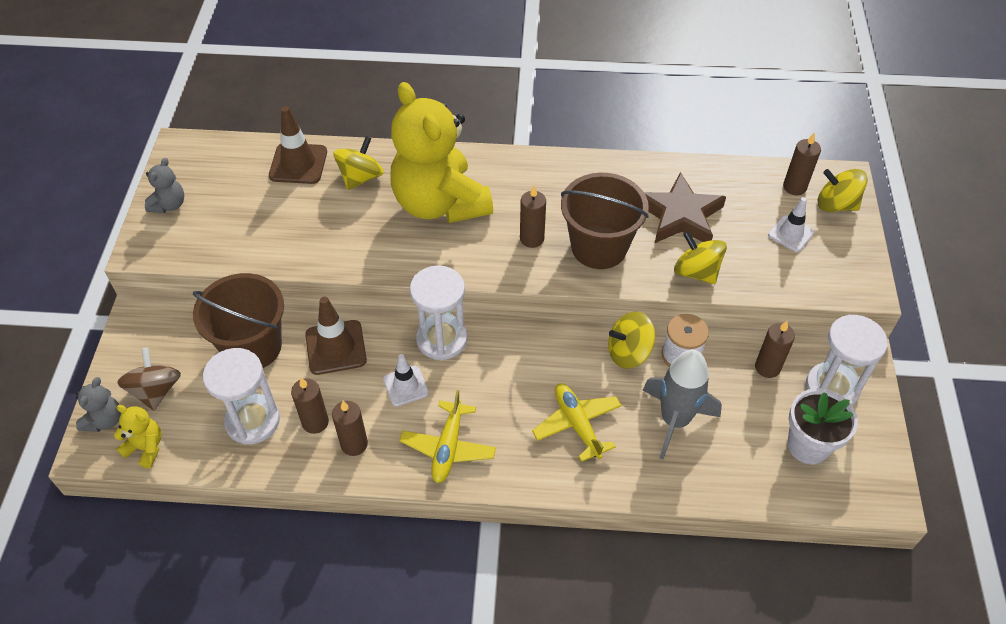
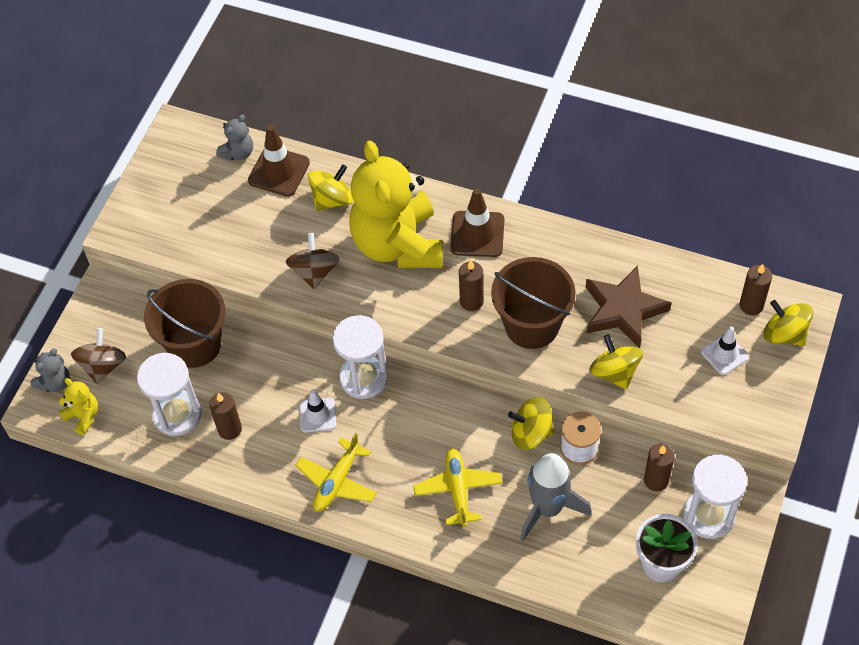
camera: 20 degrees right, 5 degrees up
grey teddy bear [145,158,184,213] -> grey teddy bear moved to [216,115,253,161]
brown traffic cone [305,297,367,375] -> brown traffic cone moved to [450,188,504,257]
brown candle [332,401,368,456] -> none
none -> brown spinning top [286,233,339,290]

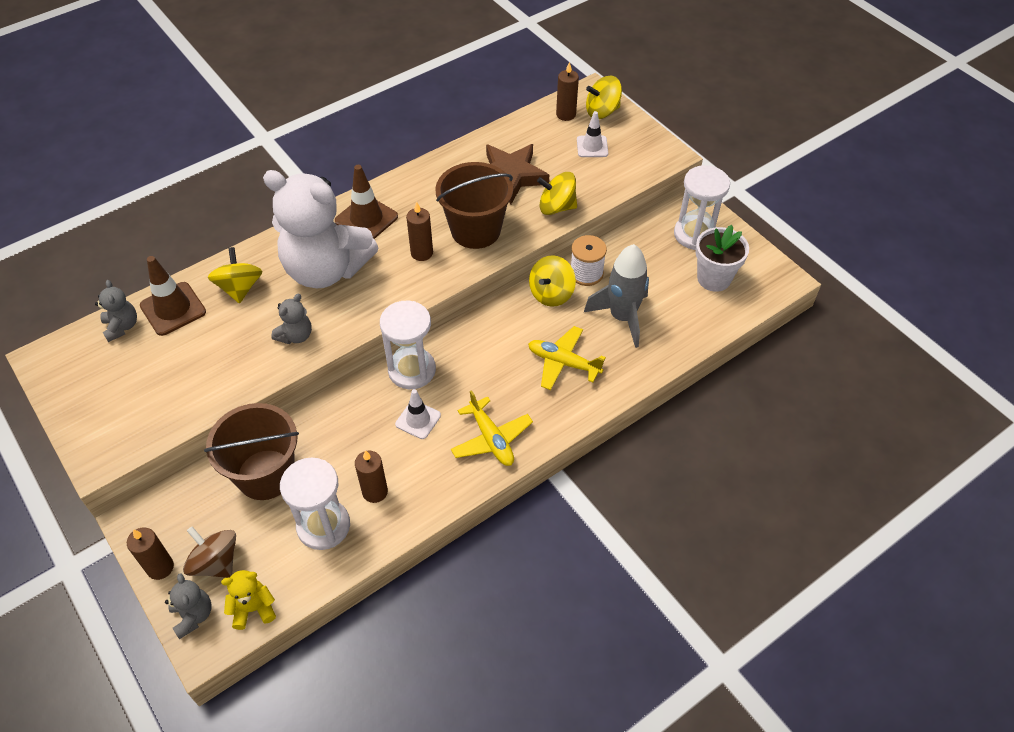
camera: 60 degrees left, 5 degrees down
brown spinning top [286,233,339,290] -> grey teddy bear [271,294,312,344]
yellow teddy bear [349,140,443,268] -> white teddy bear [263,170,378,288]
brown candle [644,444,675,491] -> brown candle moved to [127,528,174,580]

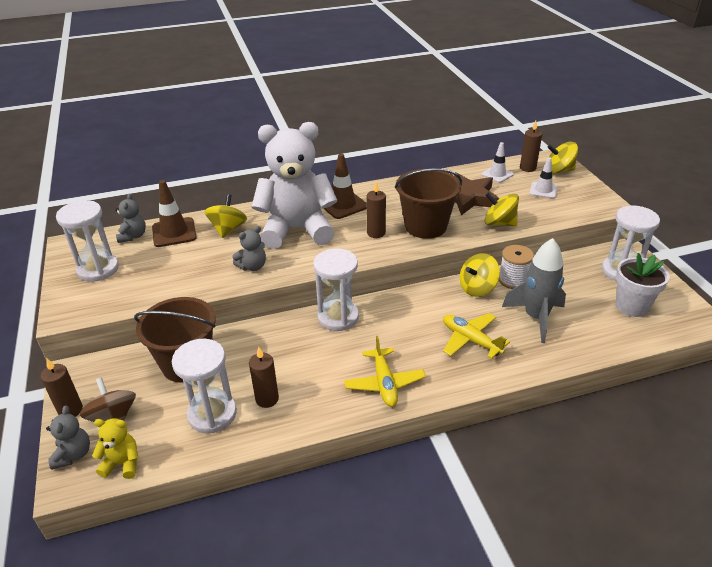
camera: 20 degrees right, 15 degrees down
white teddy bear [263,170,378,288] -> white teddy bear turned 135 degrees clockwise [252,122,337,249]
white traffic cone [395,389,441,439] -> white traffic cone moved to [482,142,514,183]
none -> white hourglass [56,200,119,282]

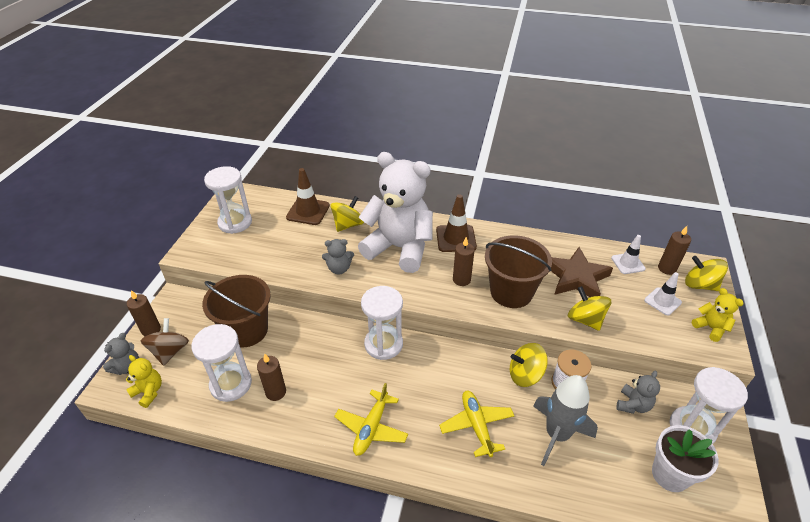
camera: 30 degrees right, 5 degrees up
grey teddy bear [115,193,146,243] -> grey teddy bear moved to [617,371,660,414]
none -> yellow teddy bear [692,288,744,342]

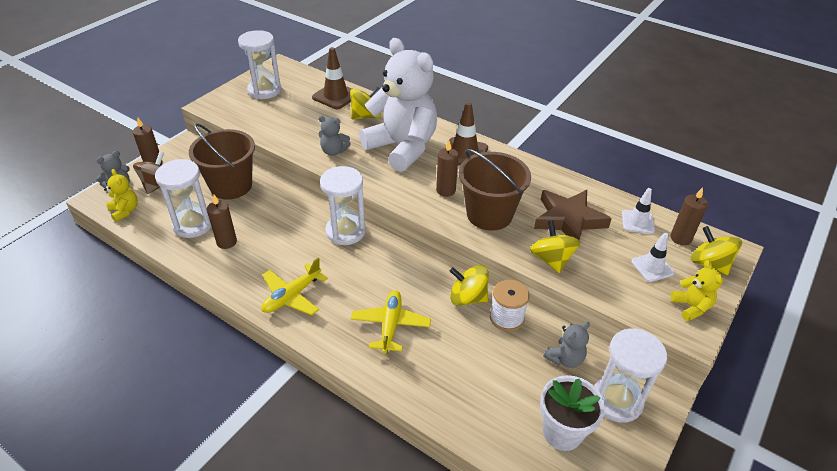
camera: 20 degrees right, 0 degrees up
grey rocket [533,375,598,466] -> none

